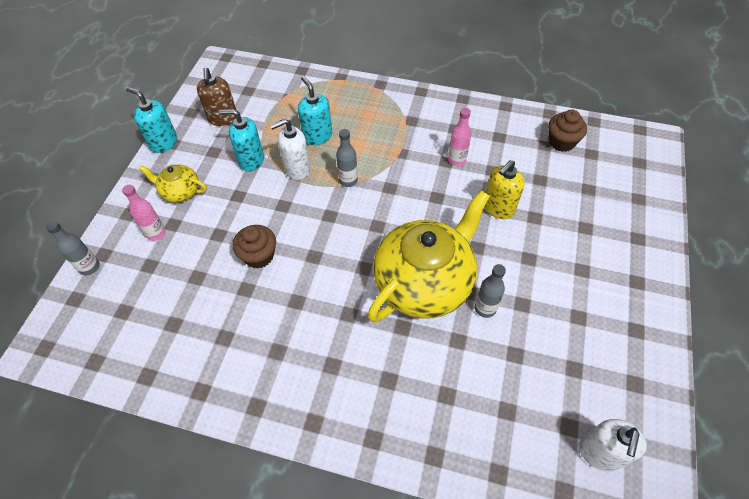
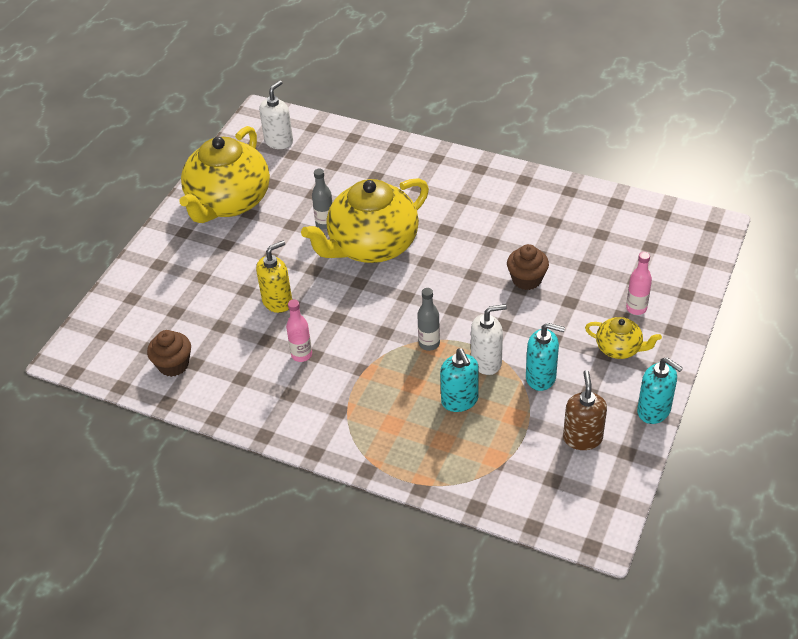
camera: 170 degrees left, 10 degrees down
grey bottle [46,221,100,275] -> none
none -> yellow teapot [179,126,270,223]

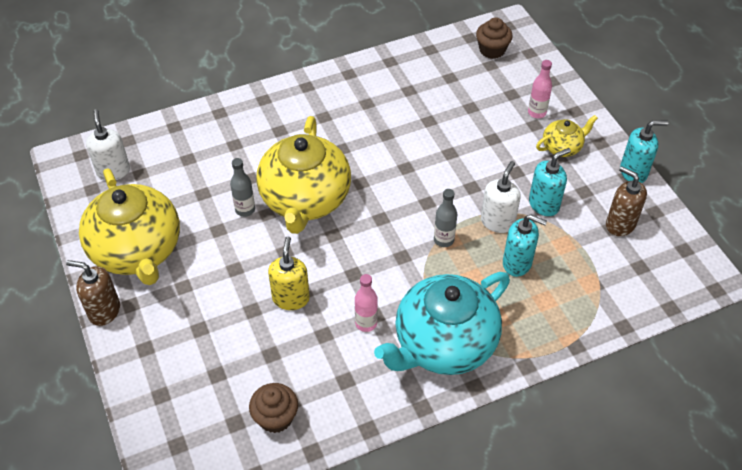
camera: 50 degrees left, 5 degrees up
brown cupcake [507,244,549,290] -> brown cupcake moved to [476,17,513,59]
none -> brown soap dispenser [66,260,120,326]
none -> turquoise teapot [374,272,510,375]

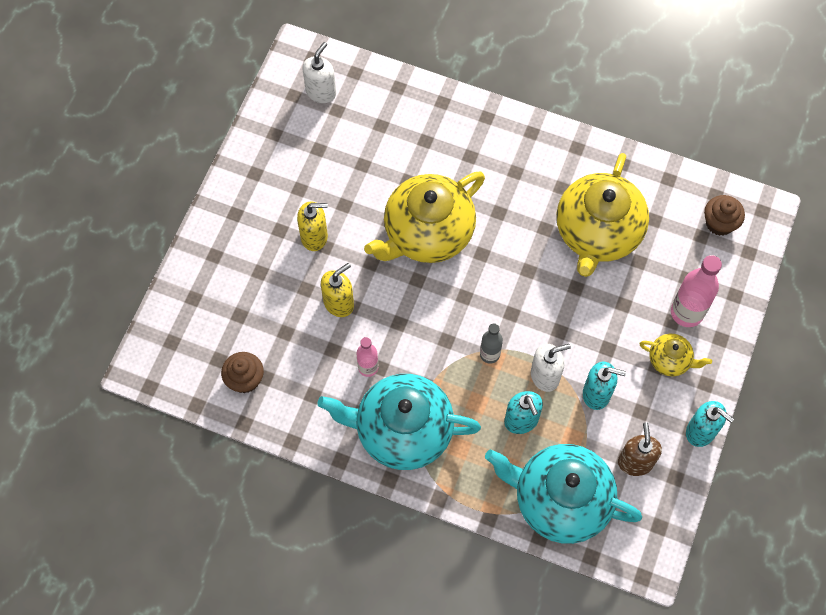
camera: 45 degrees right, 15 degrees up
brown soap dispenser [66,260,120,326] -> none
yellow teapot [79,168,180,285] -> yellow teapot moved to [557,153,649,277]
grey bottle [230,158,255,217] -> none
pink bottle [528,60,552,118] -> pink bottle [671,255,722,327], size x1.69
none -> yellow soap dispenser [297,201,328,251]
none -> turquoise teapot [485,444,642,544]

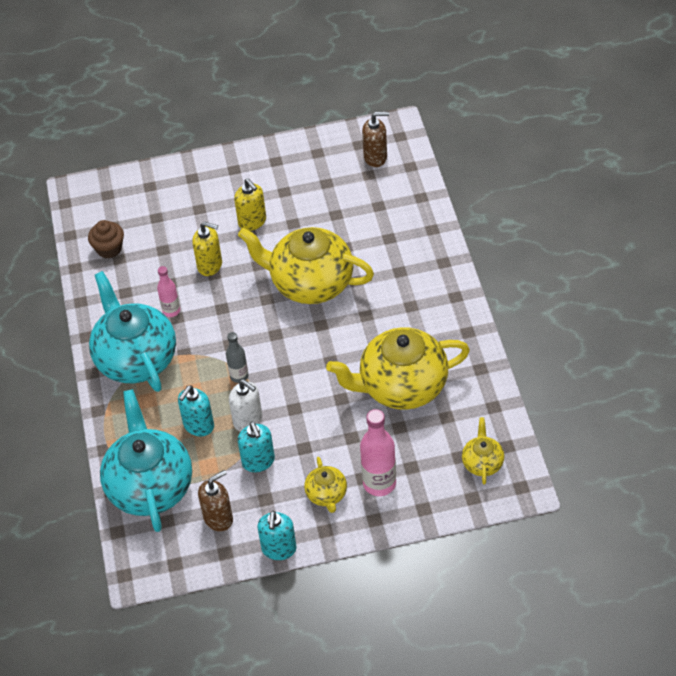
camera: 60 degrees right, 15 degrees down
white soap dispenser [302,42,336,103] -> brown soap dispenser [362,112,389,167]
brown cupcake [704,195,745,236] -> yellow teapot [462,417,504,484]

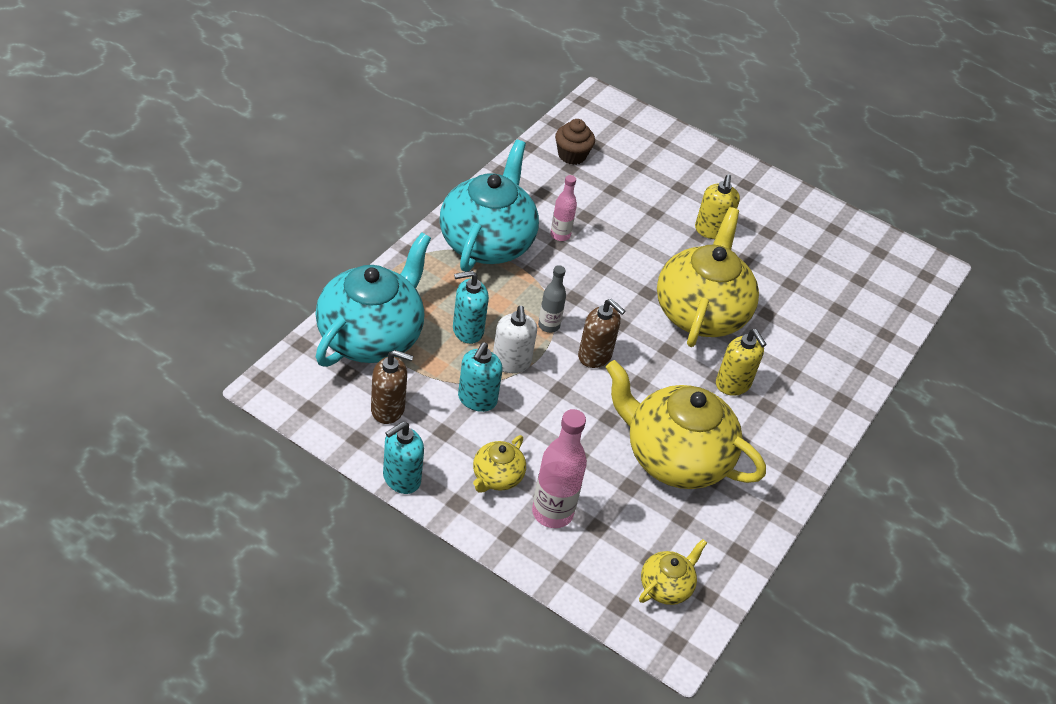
camera: 35 degrees right, 5 degrees down
yellow soap dispenser [192,222,222,276] -> yellow soap dispenser moved to [716,329,767,396]
yellow teapot [238,227,374,304] -> yellow teapot turned 45 degrees clockwise [657,207,759,347]
brown soap dispenser [362,112,389,167] -> brown soap dispenser moved to [578,299,625,368]

